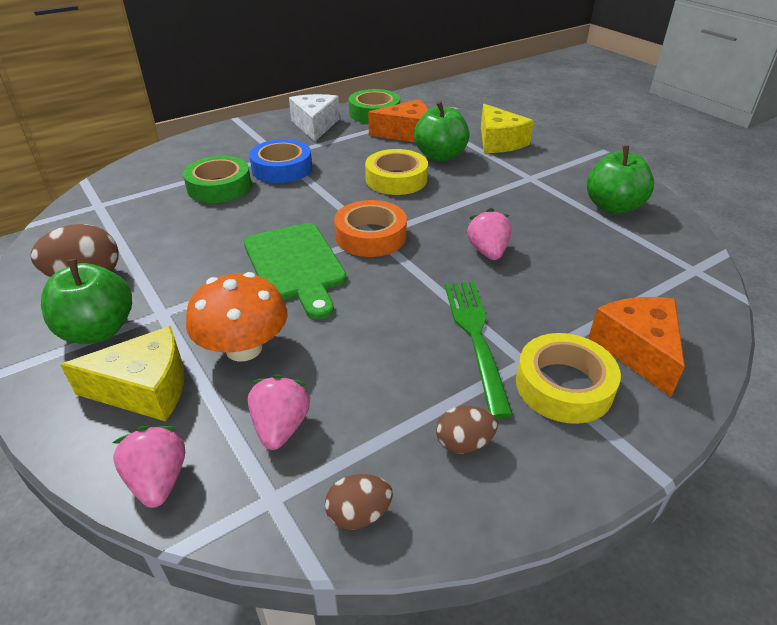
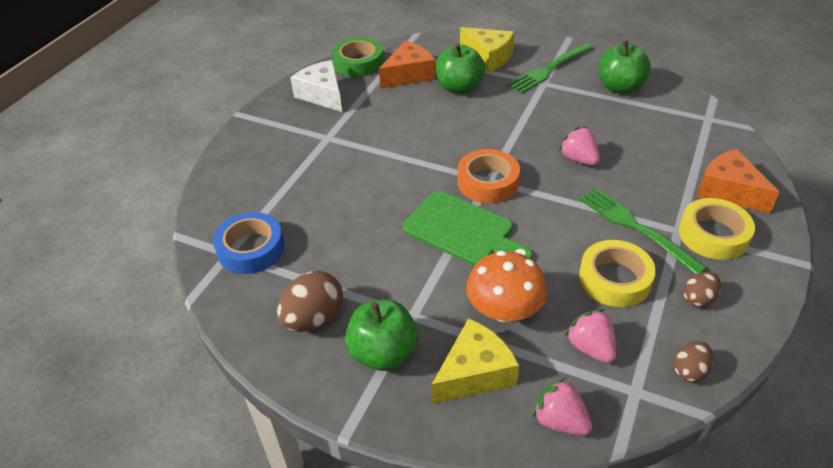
camera: 30 degrees left, 5 degrees up
green tape [183,156,251,203] -> none
blue tape [249,139,312,183] -> blue tape moved to [213,212,284,274]
yellow tape [365,149,428,195] -> yellow tape moved to [579,240,656,307]
none -> green fork [507,43,593,94]

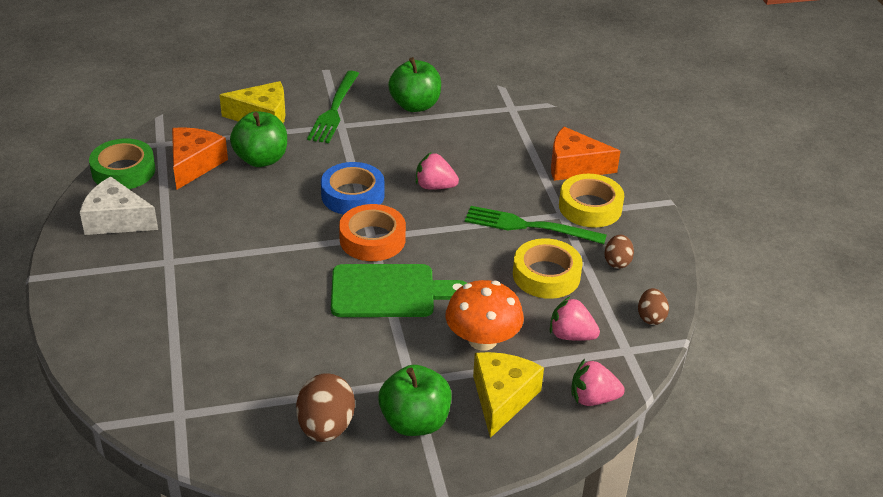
camera: 40 degrees left, 5 degrees down
blue tape [213,212,284,274] -> blue tape moved to [321,162,384,215]

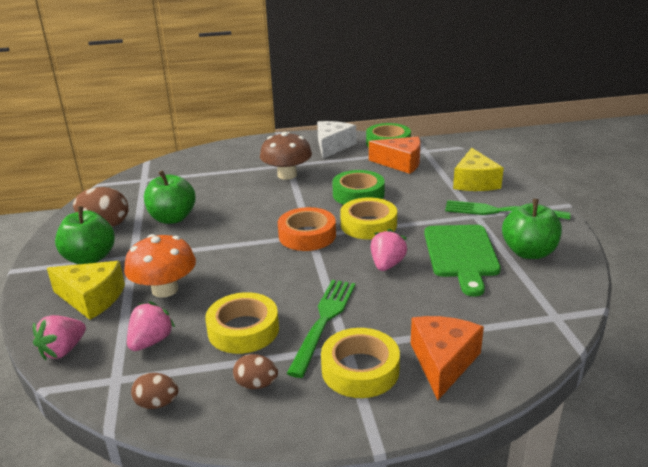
camera: 95 degrees right, 10 degrees down
green apple [230,111,287,167] -> green apple moved to [144,170,196,224]
blue tape [321,162,384,215] -> yellow tape [340,197,397,240]
green cutting board [331,264,467,317] -> green cutting board moved to [424,225,501,297]
pink strawberry [571,359,625,406] -> pink strawberry turned 150 degrees counterclockwise [33,315,86,360]
none -> brown mushroom [260,132,312,180]
none -> green tape [332,170,385,205]

